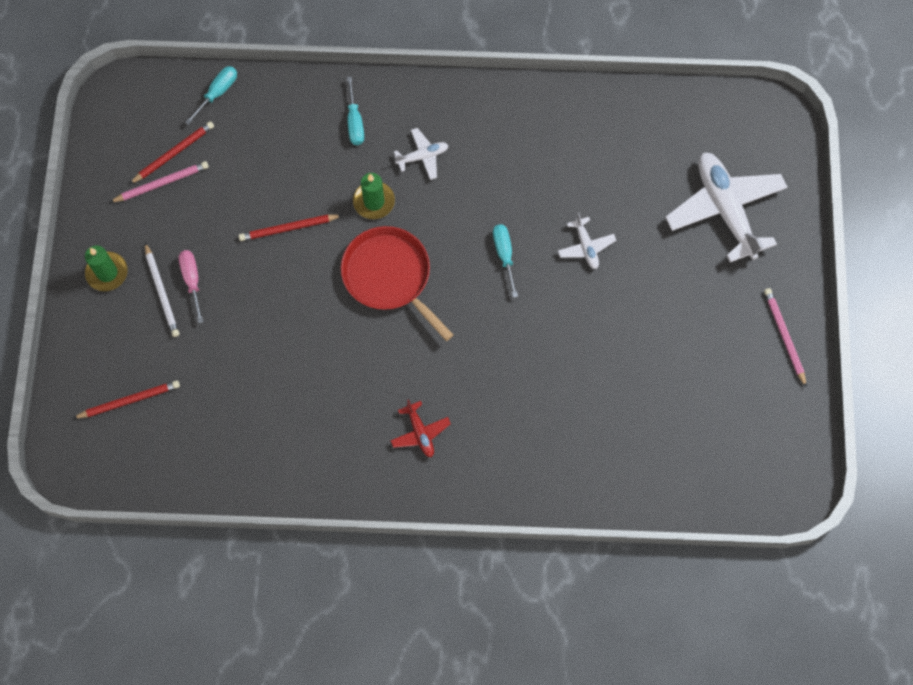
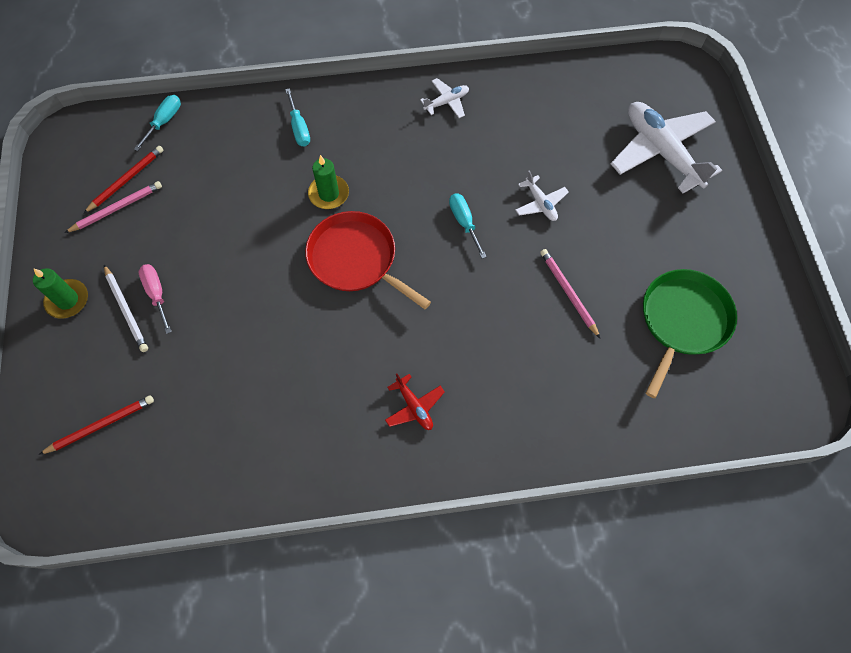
camera: 10 degrees left, 5 degrees down
red pencil [239,214,342,241] -> none
white plane [394,128,449,180] -> white plane moved to [420,78,469,118]
pink pencil [764,288,807,388] -> pink pencil moved to [540,249,600,338]
none -> green pan [643,269,737,398]

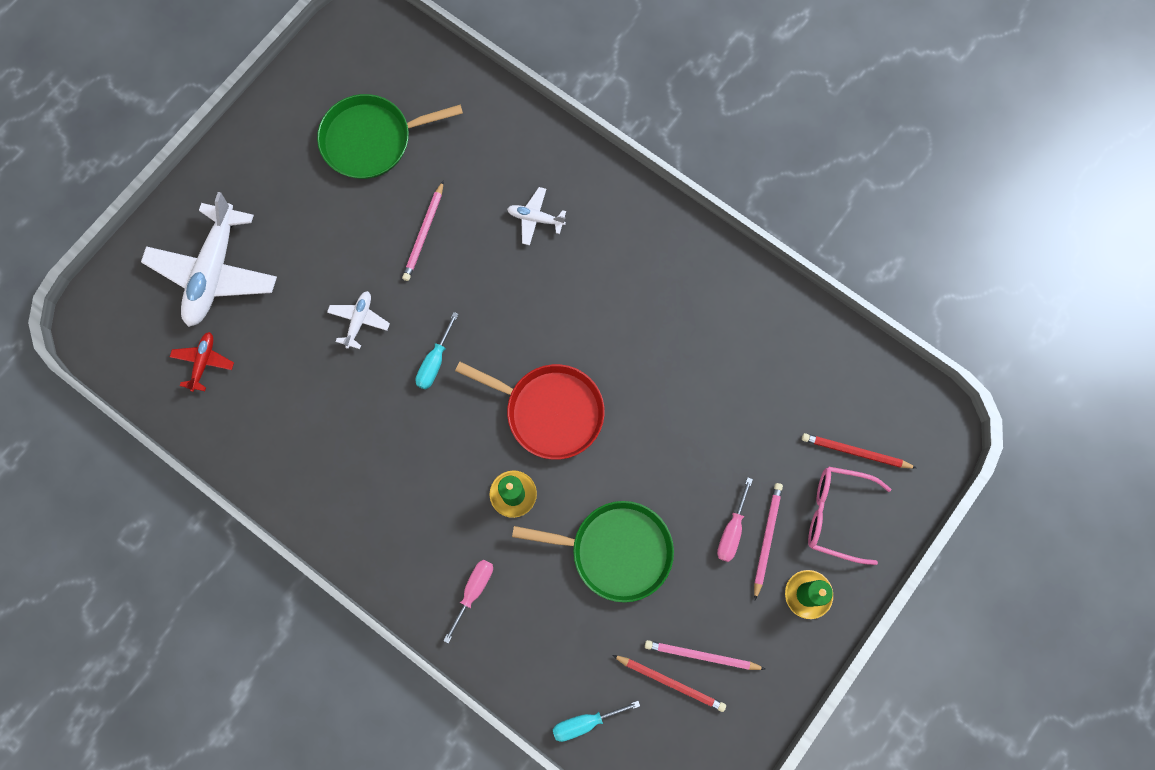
camera: 135 degrees left, 10 degrees up
red pencil [84,146,164,213] -> red pencil turned 150 degrees counterclockwise [612,655,726,712]
white pencil [104,265,148,352] -> pink pencil [754,483,783,600]
turquoise screwdriver [285,88,310,146] -> pink screwdriver [443,559,493,643]
red pan [305,211,431,309] -> red pan turned 60 degrees counterclockwise [455,362,605,460]
red plane [385,374,445,430] -> red plane moved to [170,332,234,392]
white plane [420,78,469,118] -> white plane moved to [507,187,566,246]
none -> green pan [512,501,674,603]
none -> pink glasses [808,466,891,565]

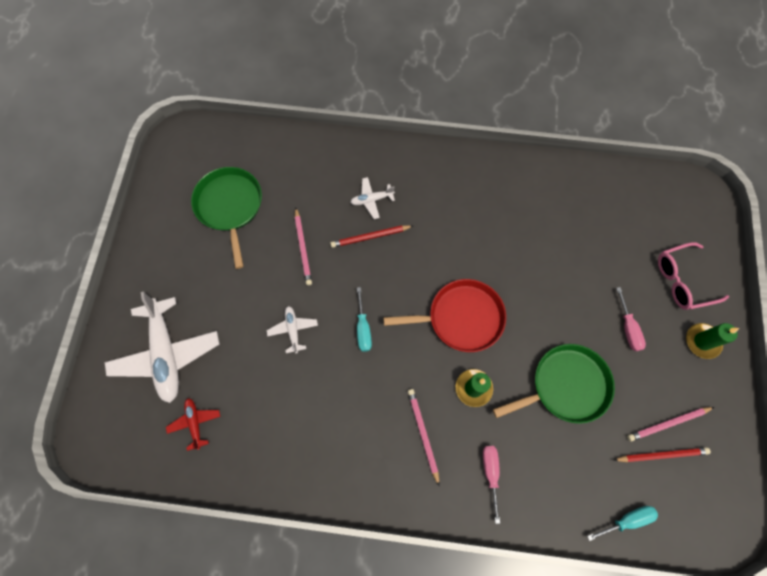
camera: 30 degrees left, 5 degrees down
green pan [317,94,463,179] -> green pan turned 120 degrees clockwise [191,167,262,269]
turquoise screwdriver [552,701,640,742] -> turquoise screwdriver turned 150 degrees counterclockwise [587,506,658,541]
pink pencil [754,483,783,600] -> pink pencil moved to [408,389,439,485]
red pencil [802,433,917,468] -> red pencil moved to [330,225,413,248]

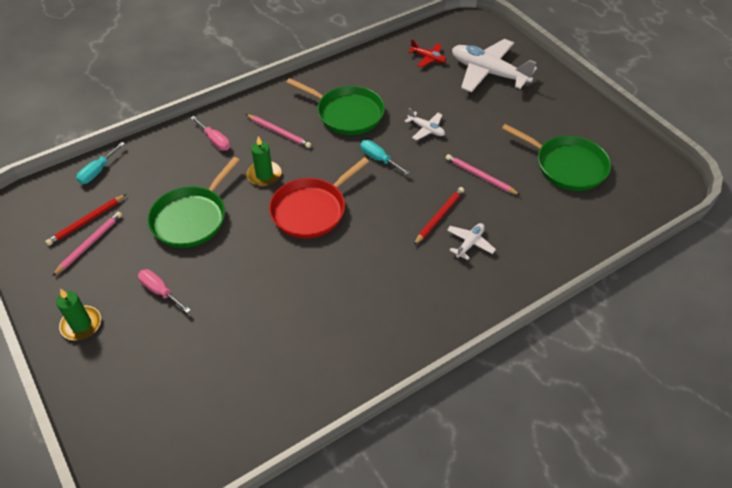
camera: 140 degrees right, 20 degrees down
pink glasses [658,242,729,310] -> none
none -> green pan [286,78,385,135]

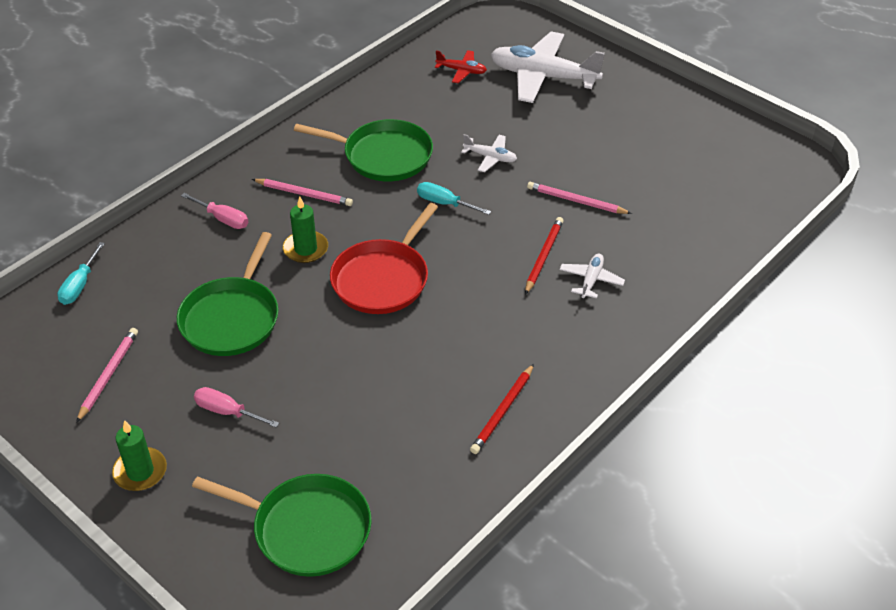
camera: 15 degrees left, 5 degrees down
red pencil [45,194,126,246] -> red pencil moved to [470,364,534,454]
green pan [502,124,611,191] -> green pan moved to [192,474,372,577]

